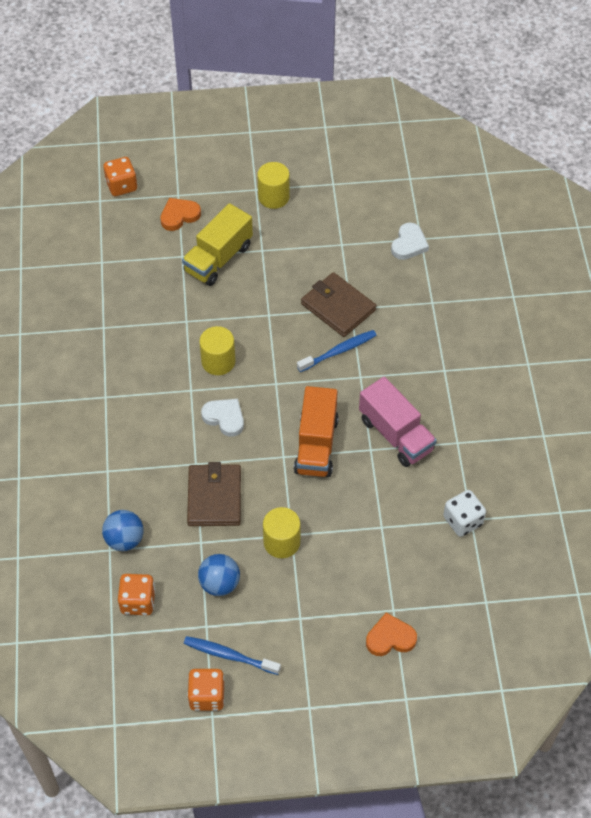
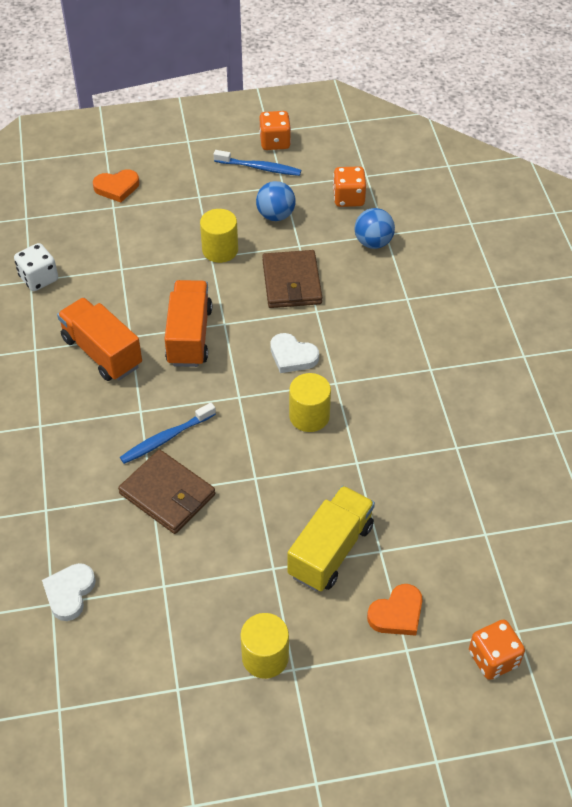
camera: 175 degrees right, 5 degrees down
pink truck [359,377,437,467] -> orange truck [57,297,142,381]

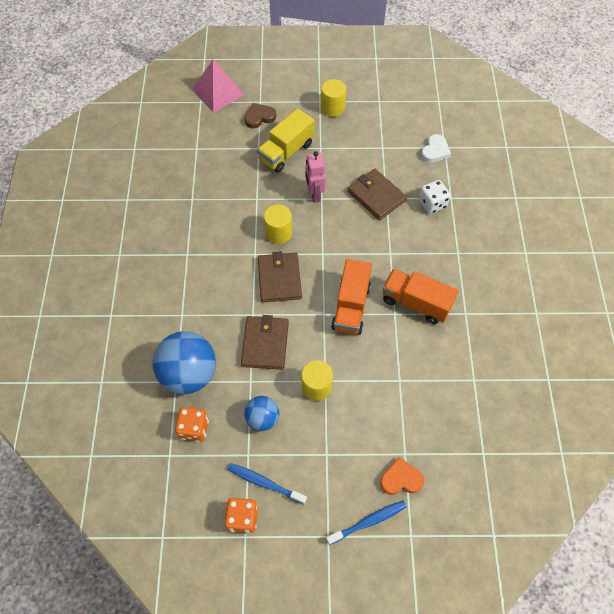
camera: 170 degrees left, 10 degrees up
white dice [14,243,58,291] -> white dice moved to [419,180,451,214]
orange truck [57,297,142,381] -> orange truck turned 150 degrees clockwise [383,269,458,324]
blue toothbrush [120,403,216,464] -> blue toothbrush moved to [326,501,407,545]
white heart [270,333,319,373] -> brown wallet [258,251,302,302]
blue ball [355,208,395,249] -> blue ball [152,331,216,394], size x1.81
orange heart [367,584,423,636] -> brown heart [244,103,276,129]
orange dice [469,619,525,680] -> pink pyramid [192,59,245,113]
none -> pink robot [305,151,326,203]

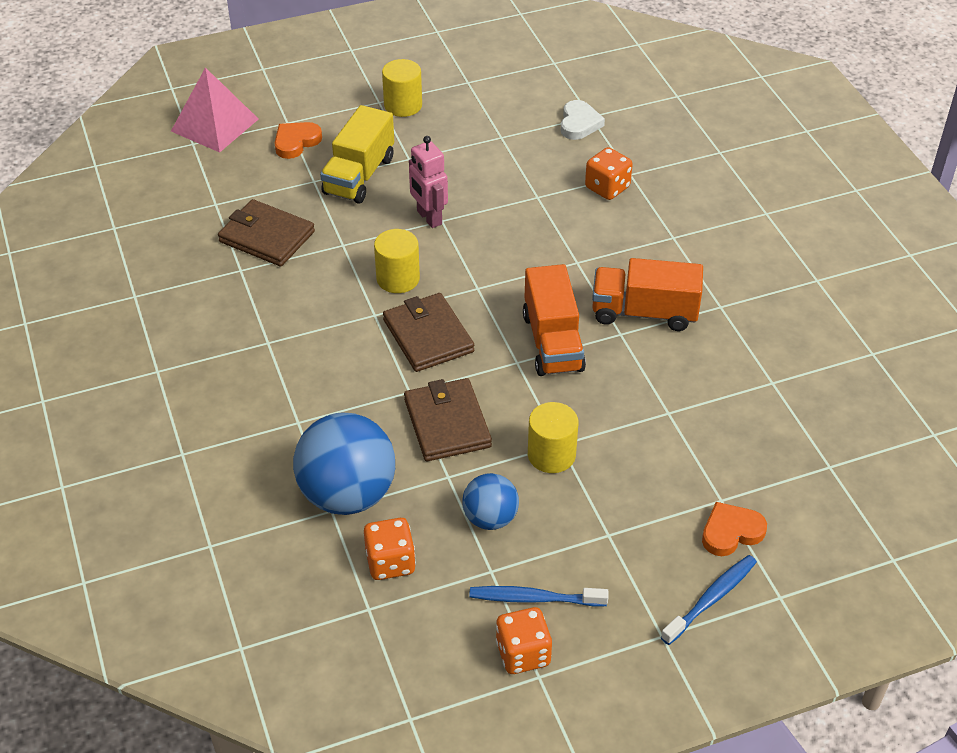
camera: 20 degrees left, 15 degrees down
brown heart [244,103,276,129] -> orange heart [275,122,322,159]
brown wallet [348,169,407,220] -> brown wallet moved to [218,199,315,266]
white dice [419,180,451,214] -> orange dice [585,147,633,200]

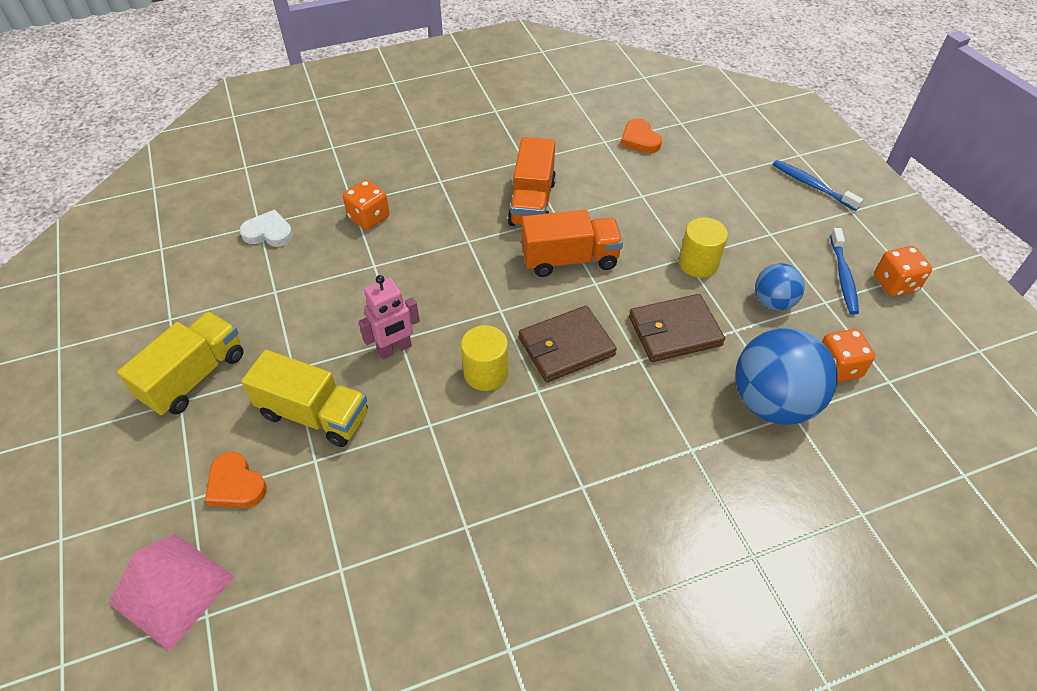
camera: 90 degrees left, 5 degrees up
brown wallet [218,199,315,266] -> none
yellow cylinder [382,59,422,117] -> yellow truck [117,311,244,416]
orange heart [702,502,767,556] -> orange heart moved to [621,118,662,153]

